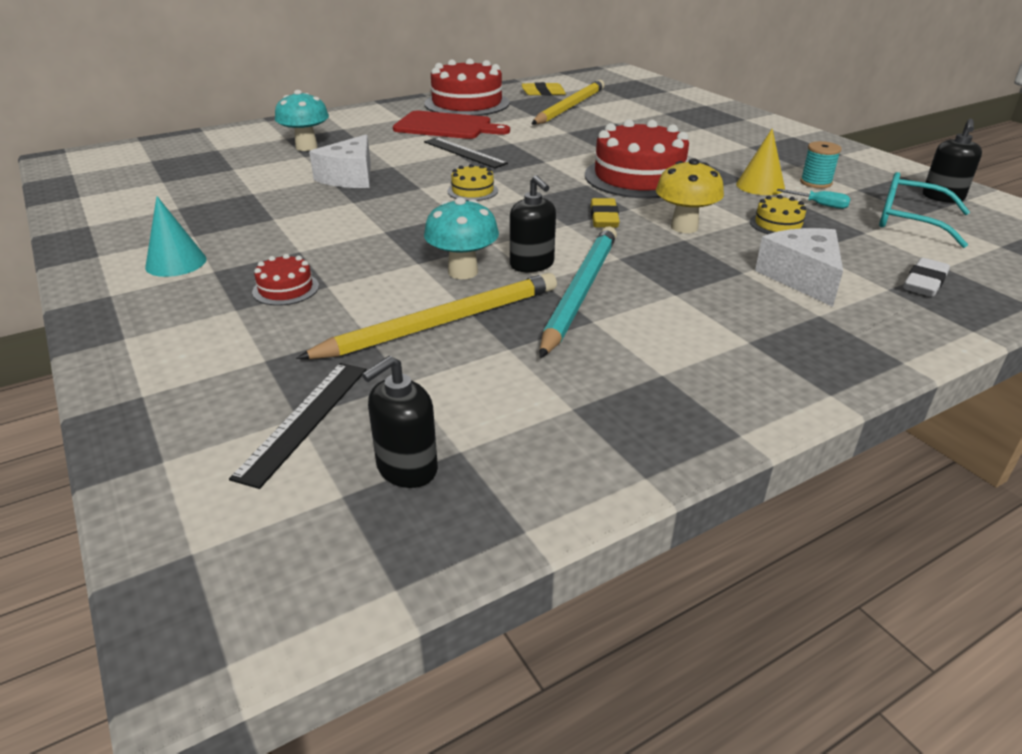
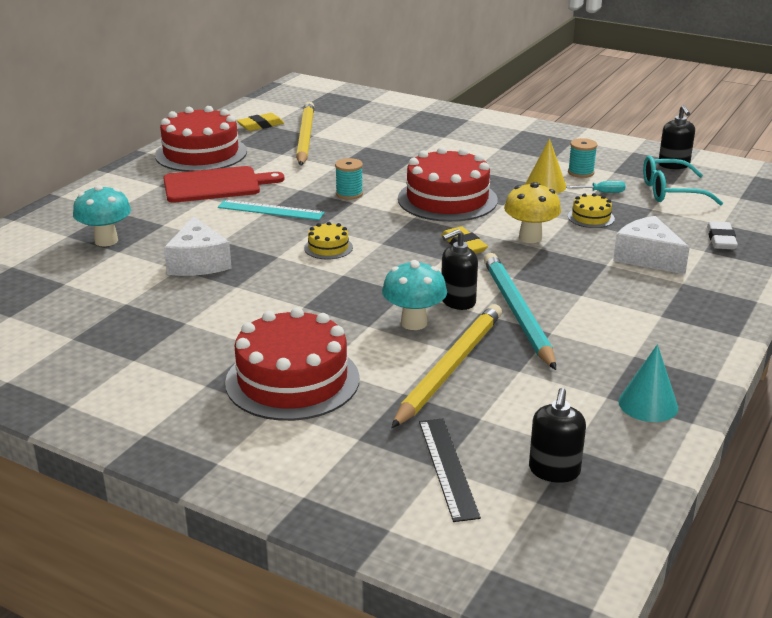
camera: 30 degrees left, 5 degrees down
turquoise cone [145,196,206,277] -> turquoise cone moved to [619,344,678,422]
red cake [252,254,319,306] -> red cake [225,307,360,421], size x2.23
black ruler [424,138,508,168] -> turquoise ruler [218,200,325,220]
black soap dispenser [510,175,556,273] -> black soap dispenser turned 120 degrees clockwise [441,229,478,310]
none -> turquoise spool [335,158,363,200]

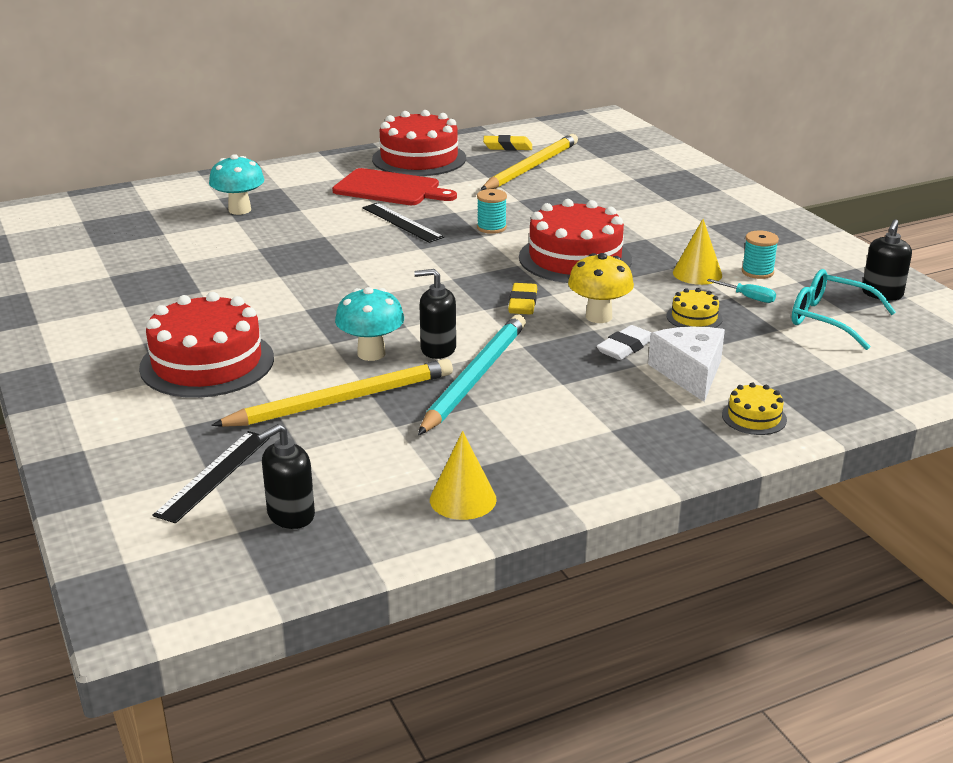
camera: 35 degrees right, 0 degrees up
white cheese [164,216,232,276] -> none
turquoise ruler [218,200,325,220] -> black ruler [362,203,444,243]
yellow cake [304,222,353,260] -> yellow cake moved to [722,383,787,435]
turquoise cone [619,344,678,422] -> yellow cone [430,431,497,520]
white eraser [707,221,738,249] -> white eraser moved to [597,325,651,360]

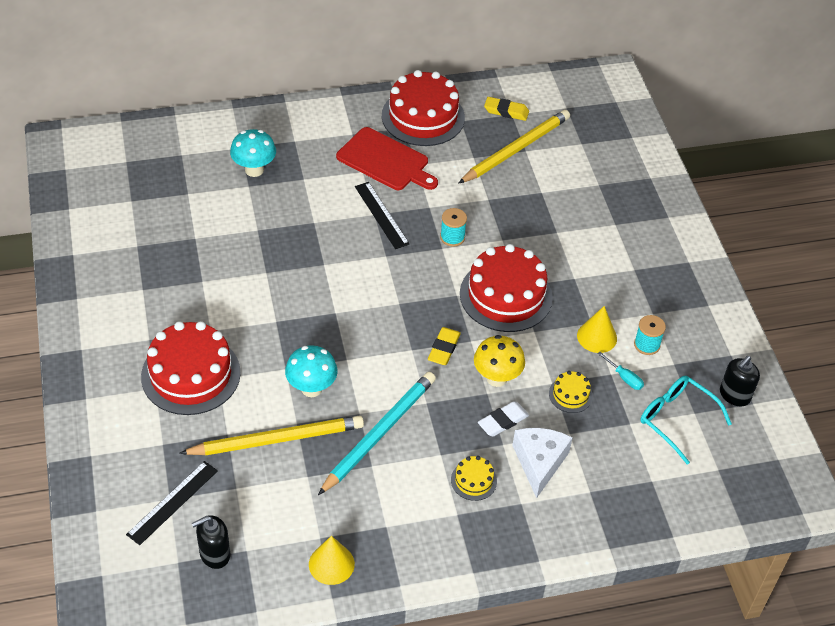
camera: 10 degrees right, 20 degrees up
black soap dispenser [414,269,456,359] -> none
yellow cake [722,383,787,435] -> yellow cake moved to [451,456,497,501]

